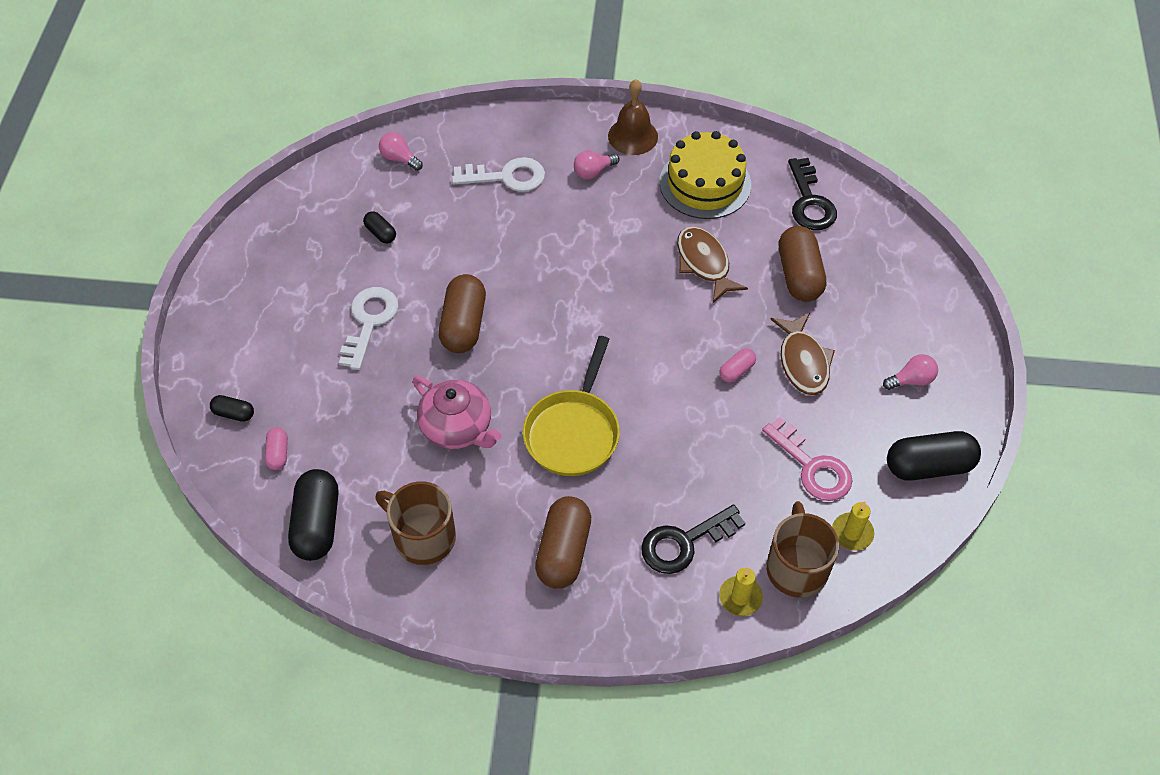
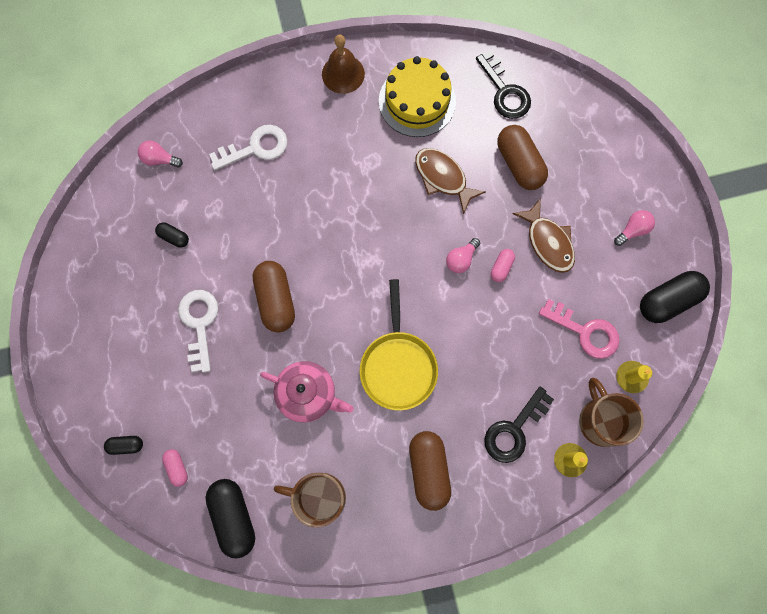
camera: 20 degrees left, 20 degrees up
pink light bulb [574,151,620,179] -> pink light bulb moved to [446,238,480,273]

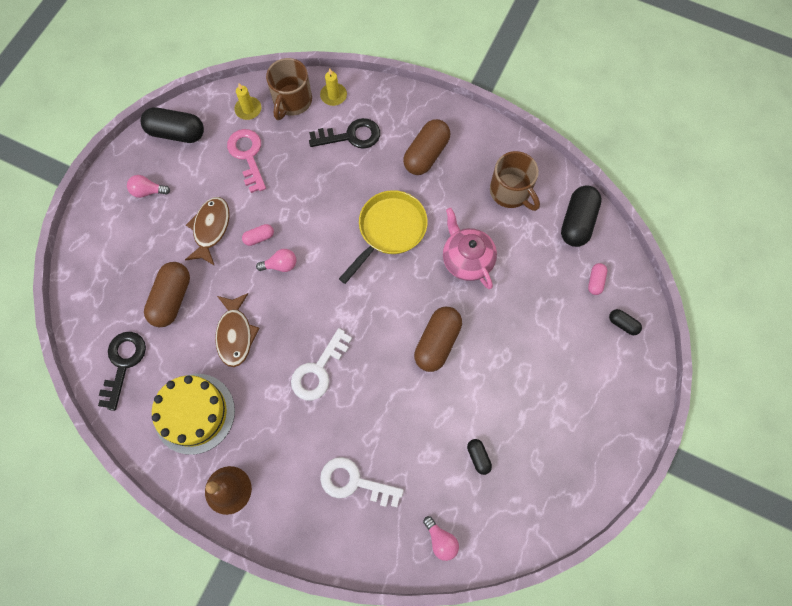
camera: 140 degrees left, 5 degrees down
white key [178,290,218,372] -> white key moved to [291,328,352,400]

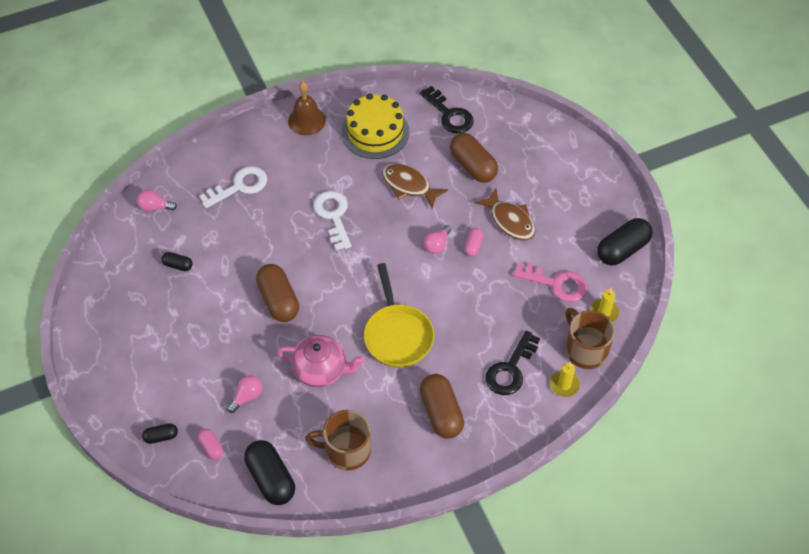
camera: 130 degrees right, 15 degrees down
pink light bulb [127,175,170,198] -> pink light bulb moved to [227,375,262,413]

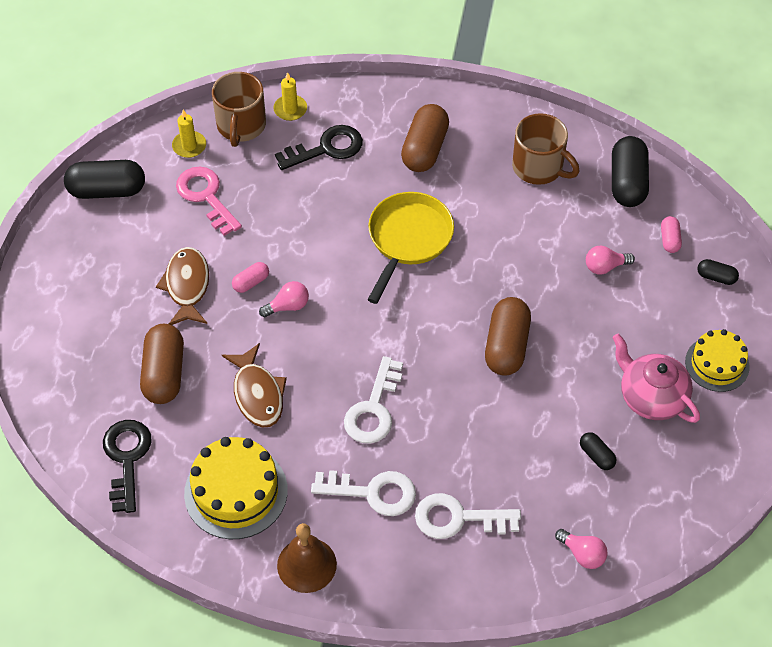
camera: 145 degrees left, 0 degrees up
pink teapot [277,335,365,387] -> pink teapot moved to [612,334,700,423]
none -> white key [311,470,416,516]
none -> yellow cake [685,329,750,392]

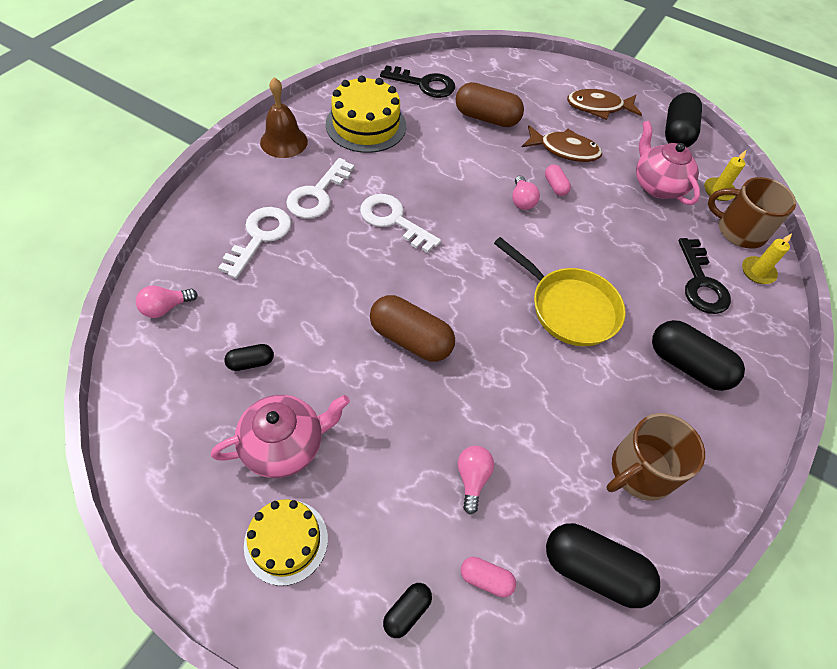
camera: 105 degrees right, 0 degrees up
pink key [176,167,242,236] -> pink teapot [636,121,700,205]
brown fish [222,343,287,427] -> brown fish moved to [567,89,642,120]
brown capsule [401,104,449,172] -> black capsule [652,320,745,391]

